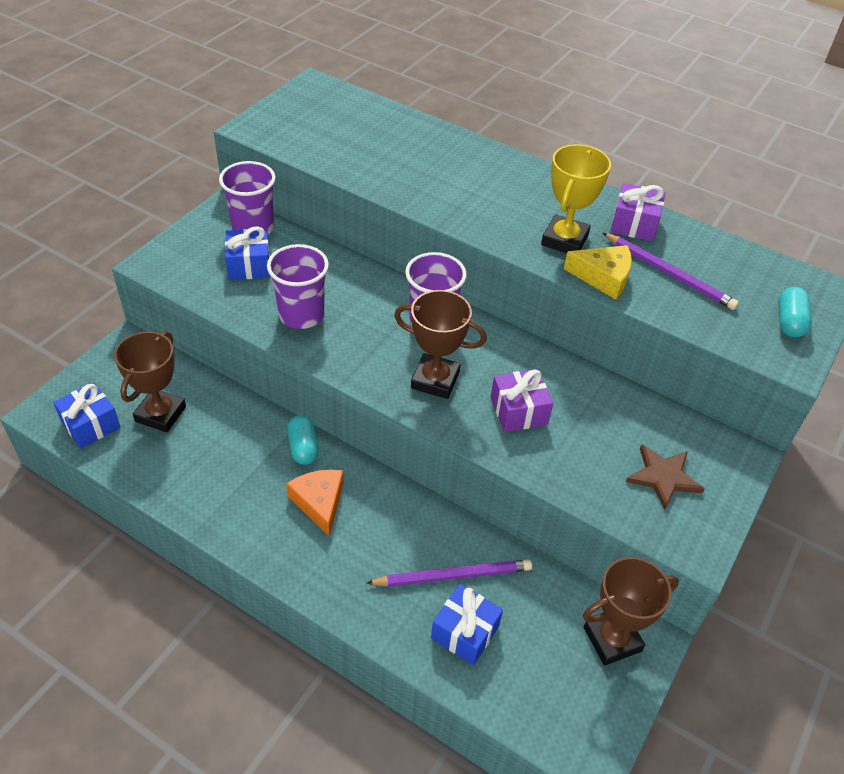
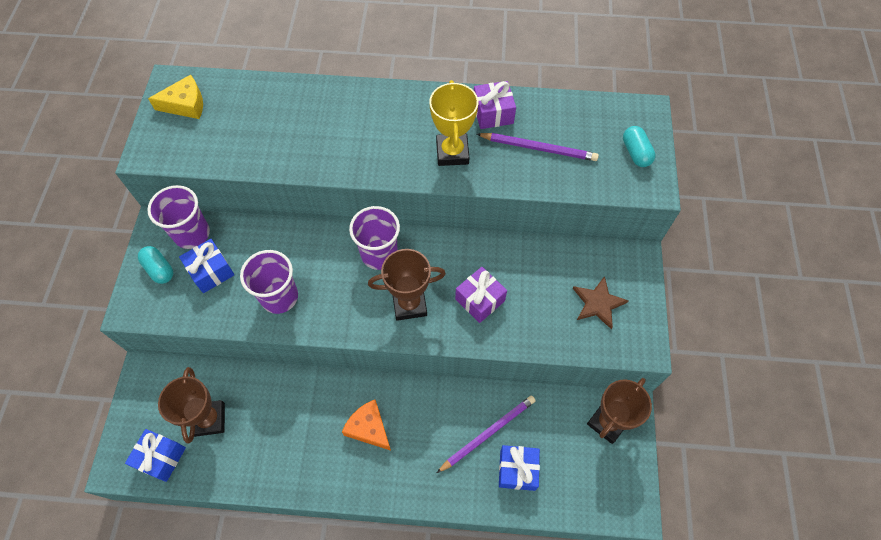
camera: 25 degrees left, 15 degrees up
turquoise capsule [287,415,319,465] -> turquoise capsule moved to [138,246,173,284]
yellow cheese [564,245,632,299] -> yellow cheese moved to [148,75,203,119]

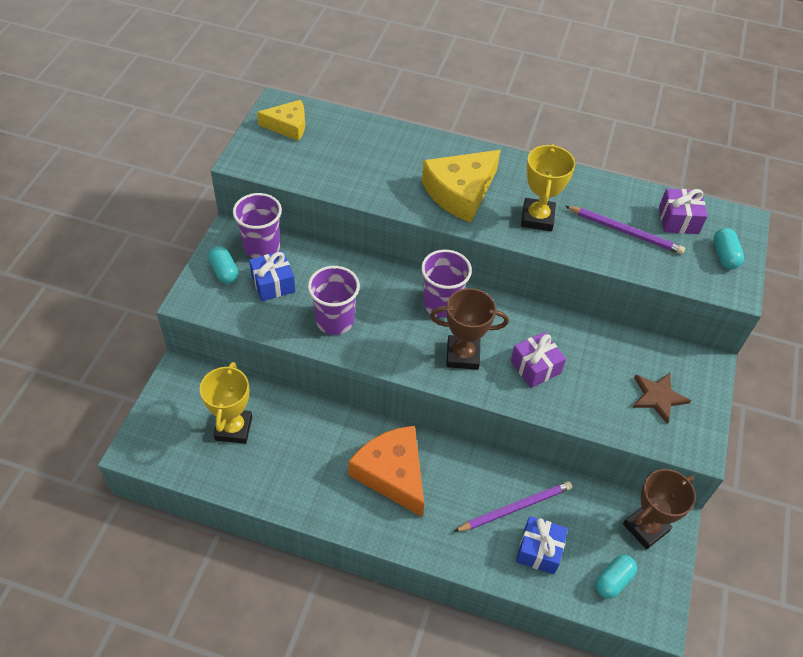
camera: 10 degrees right, 10 degrees down
blue gift [125,429,186,482] -> none
brown trophy [158,367,225,444] -> yellow trophy [200,362,252,444]
orange cheese [342,400,391,451] -> orange cheese [348,426,424,517], size x1.62
purple gift [474,81,516,129] -> purple gift moved to [659,189,707,234]
none -> yellow cheese [422,150,501,223]
none -> turquoise capsule [595,555,637,599]

